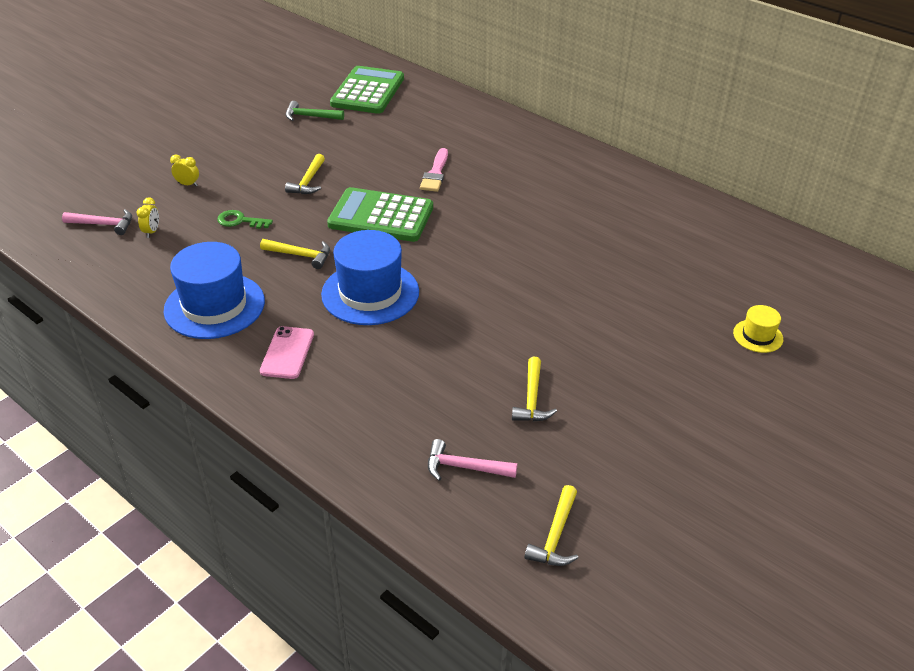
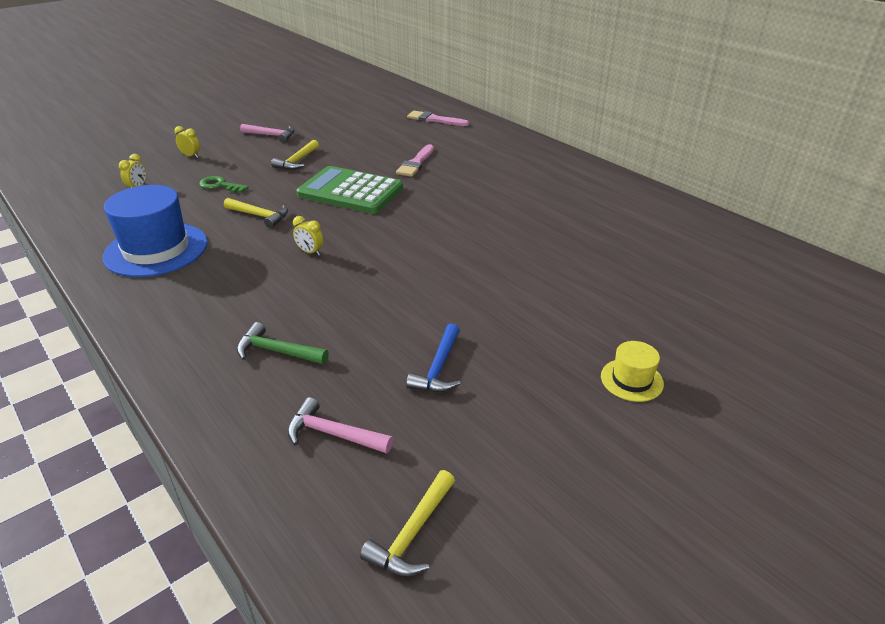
camera: 10 degrees right, 5 degrees down
pink hammer [62,209,132,235] -> pink hammer moved to [240,124,295,143]
pink phone [260,326,314,379] -> none
green hammer [286,101,344,121] -> green hammer moved to [237,322,329,364]
blue hat [321,230,419,325] -> yellow clock [293,216,324,256]
green calculator [330,66,404,114] -> none
yellow hammer [512,357,557,421] -> blue hammer [406,324,461,392]
yellow hat [733,305,783,353] -> yellow hat moved to [601,341,664,402]
none -> pink brush [407,111,469,126]

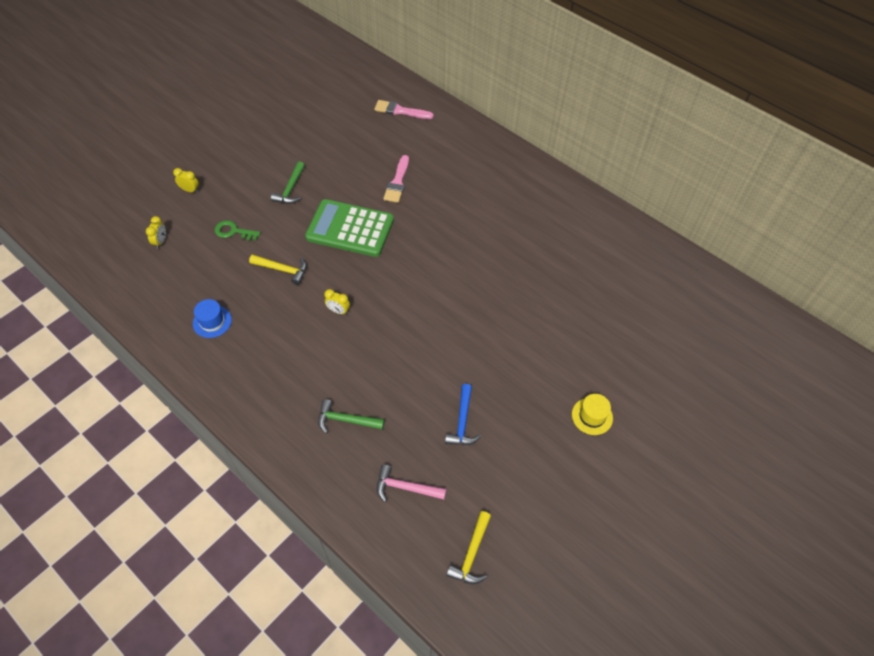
camera: 10 degrees left, 20 degrees up
blue hat [103,185,208,277] -> blue hat [193,299,232,338], size x0.48
pink hammer [240,124,295,143] -> none
yellow hammer [271,140,319,170] -> green hammer [271,161,305,204]

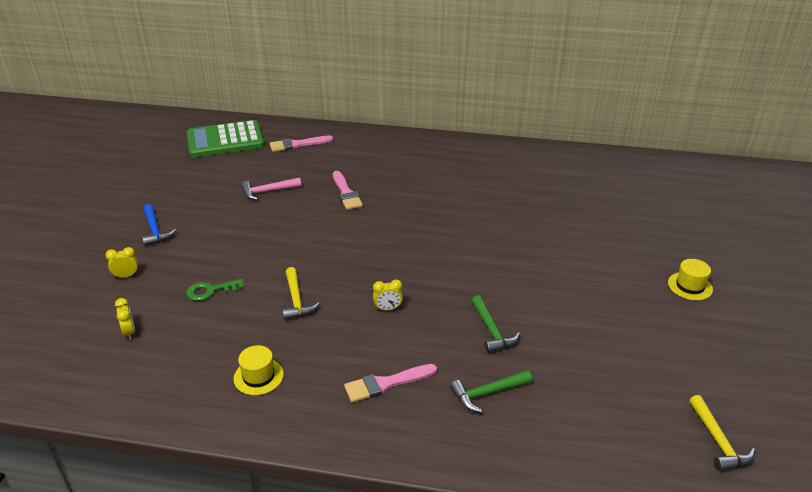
camera: 30 degrees left, 20 degrees down
blue hat [193,299,232,338] -> yellow hat [233,345,284,395]
yellow hammer [249,254,307,285] -> yellow hammer turned 90 degrees clockwise [282,267,320,320]
green hammer [271,161,305,204] -> green hammer moved to [471,295,520,353]
green calculator [305,199,394,257] -> green calculator moved to [187,120,264,158]
pink hammer [377,465,446,502] -> pink hammer moved to [241,177,301,200]
blue hammer [445,384,481,445] -> blue hammer moved to [142,204,176,246]
none -> pink brush [344,364,437,403]

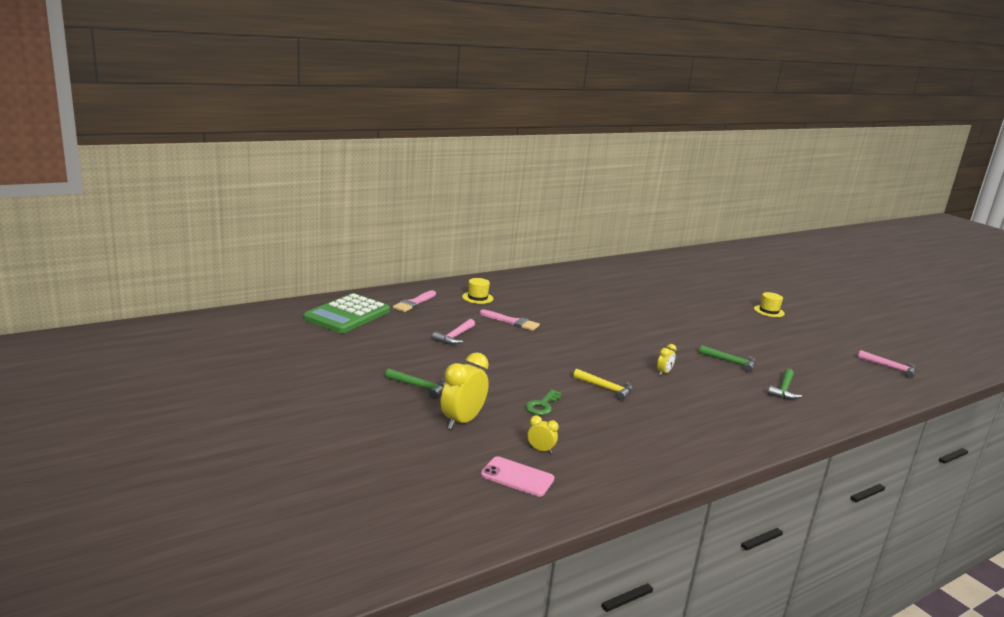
camera: 45 degrees left, 15 degrees down
yellow clock [105,247,138,278] -> yellow clock [440,352,489,429], size x2.00
blue hammer [142,204,176,246] -> green hammer [385,369,446,399]
yellow hat [233,345,284,395] -> yellow hat moved to [462,278,493,304]
pink brush [344,364,437,403] -> none
yellow hammer [689,395,755,471] -> pink hammer [858,350,916,378]
none -> pink phone [481,456,554,497]

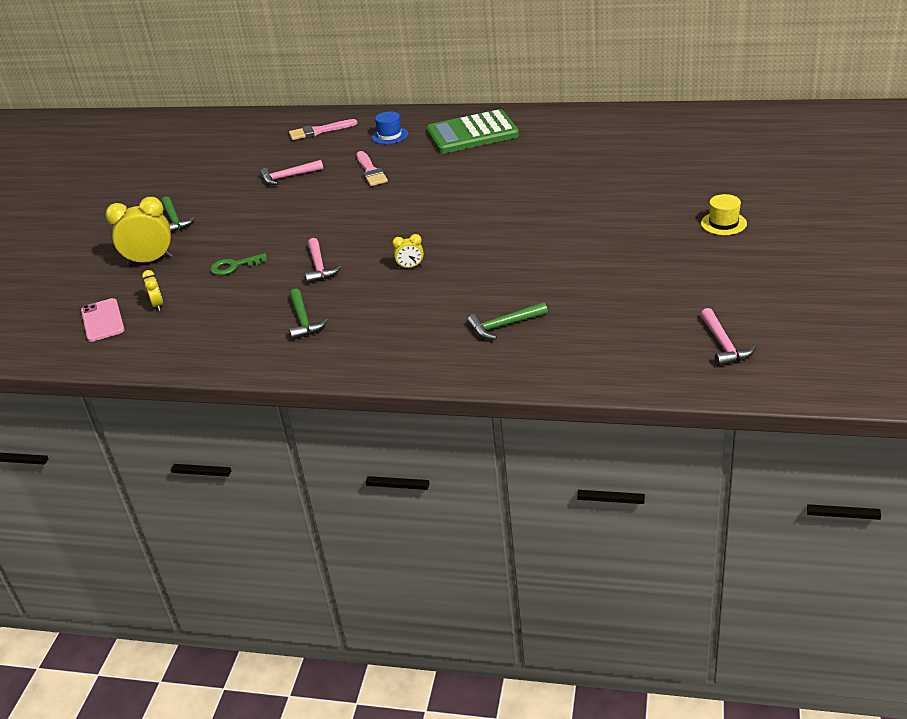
camera: 50 degrees right, 15 degrees up
green calculator [303,293,390,333] -> green calculator moved to [427,109,519,154]
yellow hat [462,278,493,304] -> blue hat [372,111,408,144]
yellow hammer [573,369,633,401] -> pink hammer [305,238,342,284]
green hammer [699,345,756,373] -> green hammer moved to [289,289,328,340]

